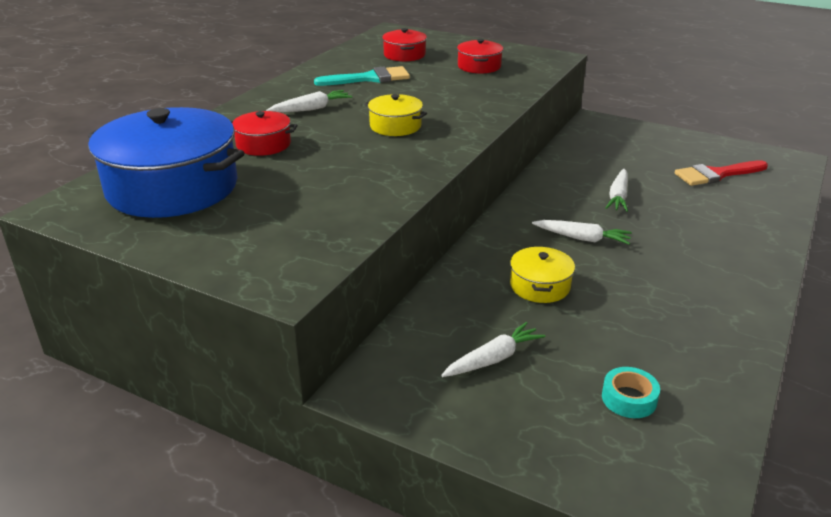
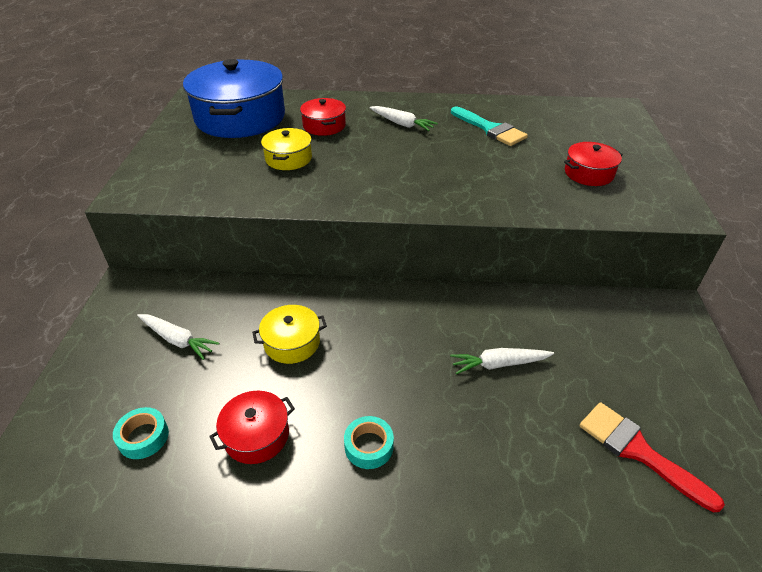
camera: 65 degrees right, 10 degrees up
yellow pot [365,94,427,136] -> yellow pot moved to [261,128,312,170]
red pot [382,28,427,62] -> red pot moved to [209,391,295,464]
white carrot [532,220,632,245] -> none
none -> turquoise tape [344,416,394,469]

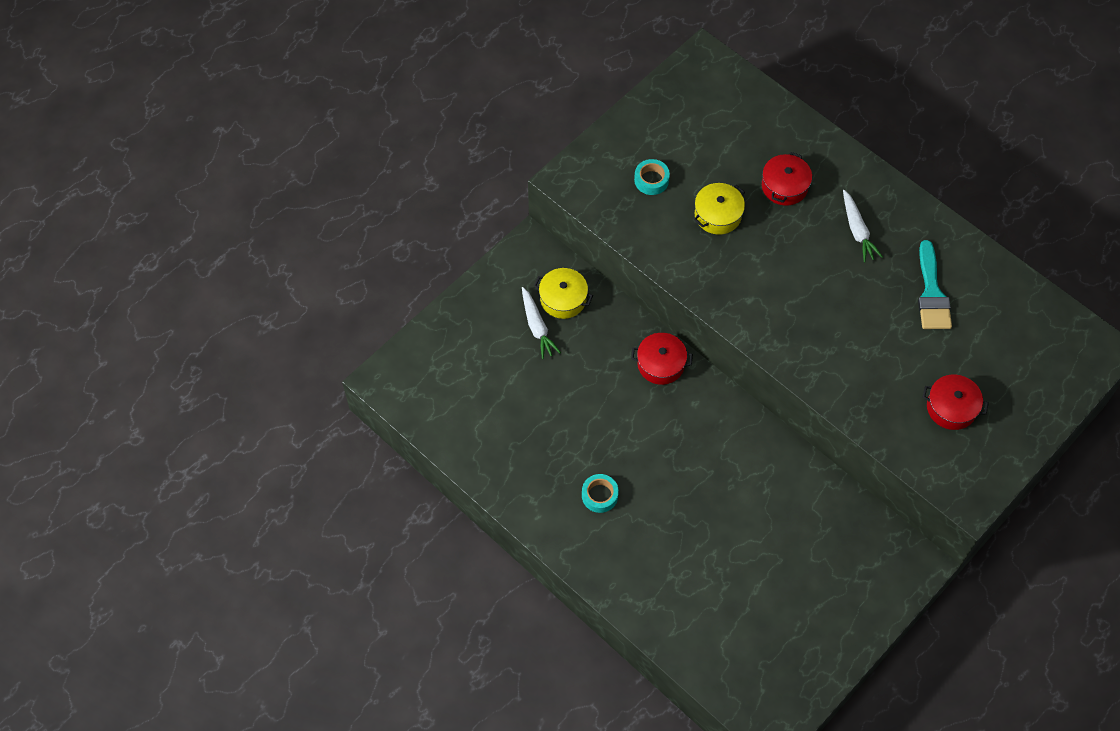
camera: 40 degrees right, 20 degrees up
turquoise tape [113,407,169,459] -> turquoise tape moved to [634,159,670,195]
blue pot [183,59,285,138] -> none
red pot [209,391,295,464] -> red pot moved to [631,333,693,385]
yellow pot [252,305,327,364] -> yellow pot moved to [534,268,593,319]
white carrot [450,348,554,375] -> none
red brush [580,402,725,512] -> none

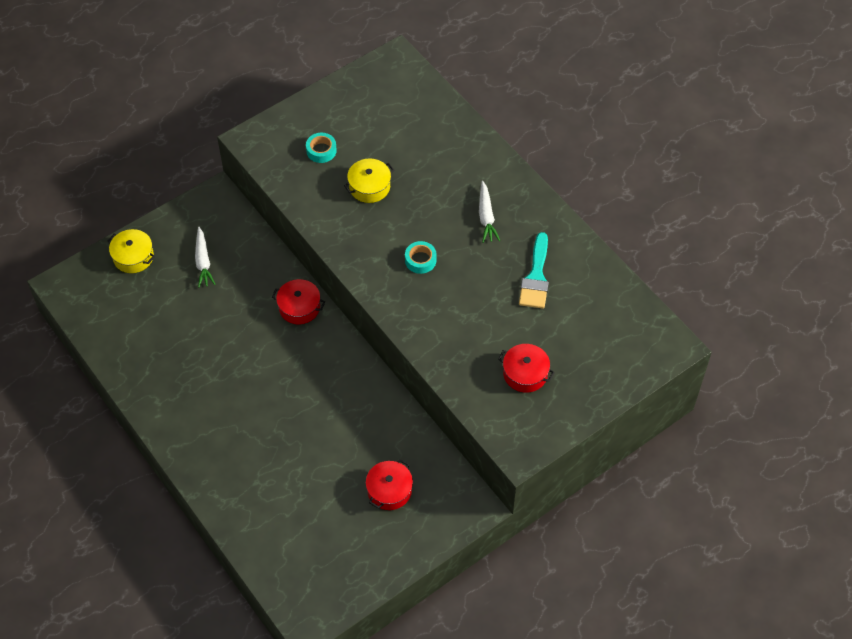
camera: 10 degrees right, 5 degrees down
yellow pot [534,268,593,319] -> yellow pot moved to [108,229,155,273]
turquoise tape [582,474,619,513] -> turquoise tape moved to [405,241,437,274]
red pot [762,152,812,206] -> red pot moved to [366,459,413,510]

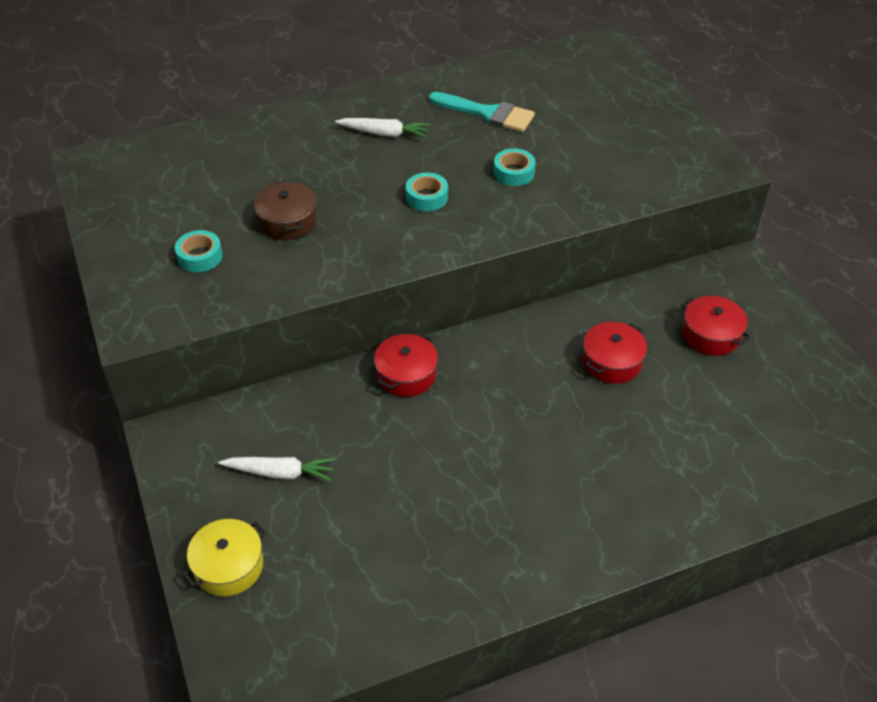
camera: 75 degrees left, 10 degrees down
yellow pot [344,159,394,203] -> brown pot [254,181,317,240]
red pot [498,344,555,393] -> red pot moved to [583,322,647,384]
none -> turquoise tape [494,149,536,186]

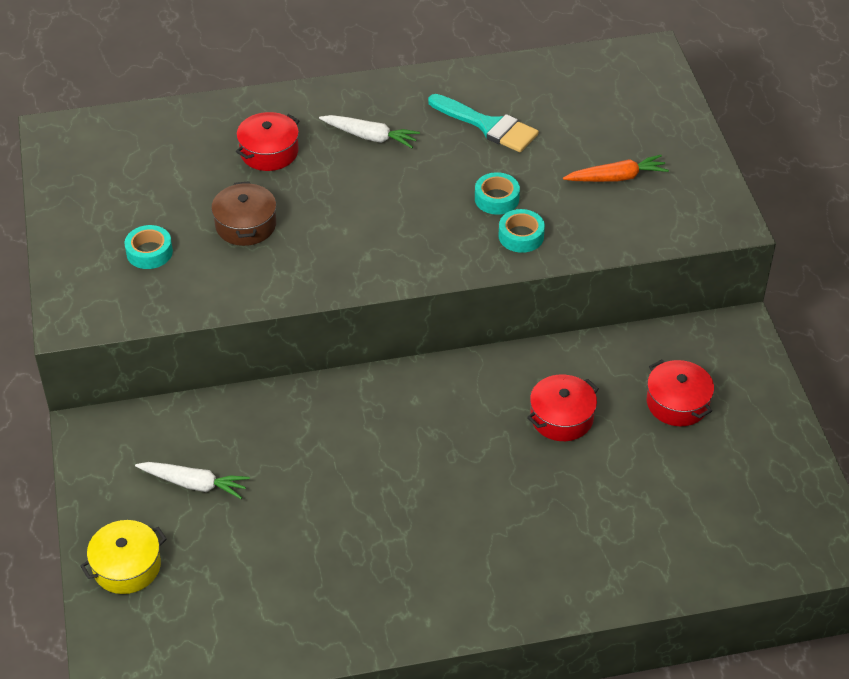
camera: 10 degrees right, 0 degrees up
red pot [374,333,438,397] -> red pot moved to [236,112,299,171]
turquoise tape [406,173,448,211] -> turquoise tape moved to [499,209,545,253]
none -> orange carrot [563,155,669,182]

